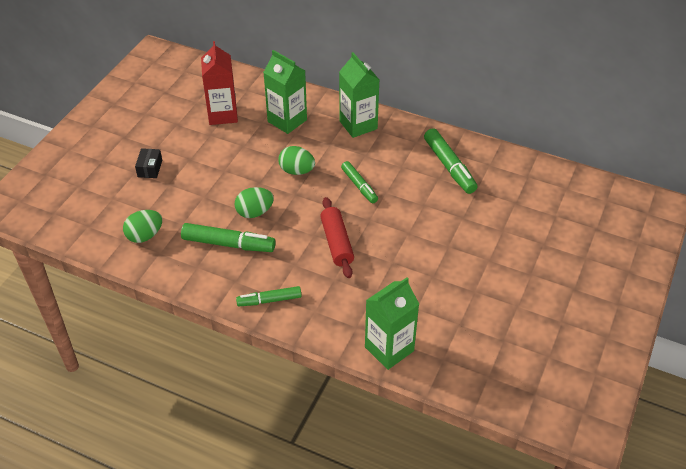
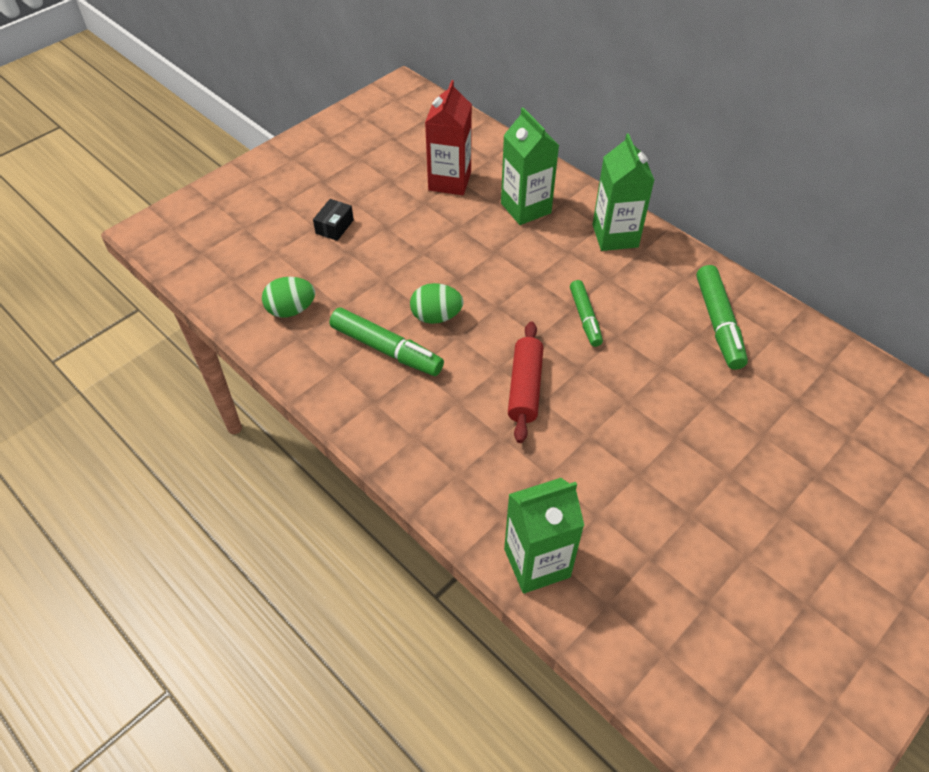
camera: 20 degrees right, 5 degrees up
green marker [236,286,302,306] -> none
green egg [278,146,315,175] -> none

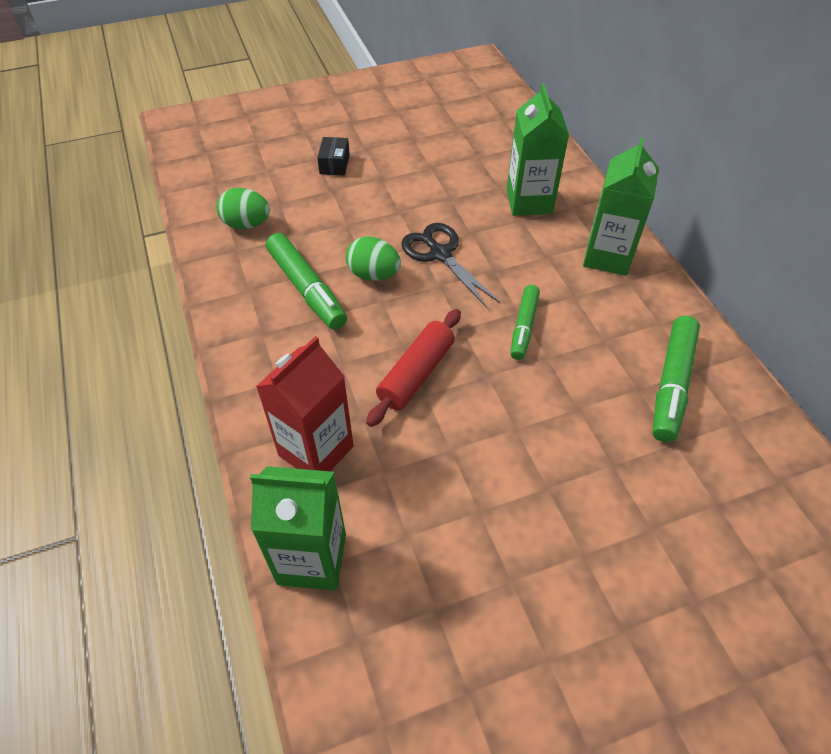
camera: 25 degrees right, 0 degrees up
black box [313,199,354,241] -> black box turned 45 degrees counterclockwise [317,137,350,175]
red carton [425,80,472,195] -> red carton moved to [256,336,354,471]
none -> black scissors [401,223,500,308]

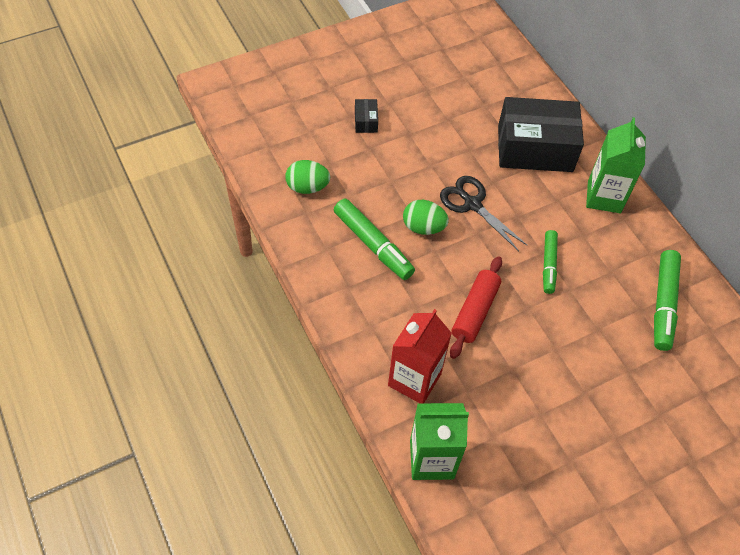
camera: 10 degrees left, 5 degrees up
green carton [506,83,569,216] -> black box [498,97,584,172]

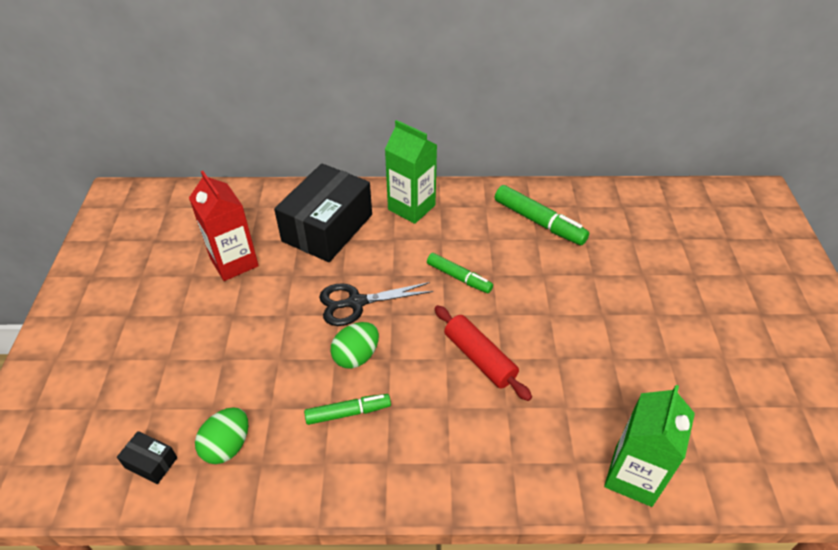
camera: 60 degrees left, 10 degrees down
green marker [334,198,415,280] -> green marker [304,394,391,425], size x0.65
black box [355,99,378,133] -> black box moved to [117,431,177,484]
red carton [388,309,452,403] -> red carton moved to [189,171,259,281]

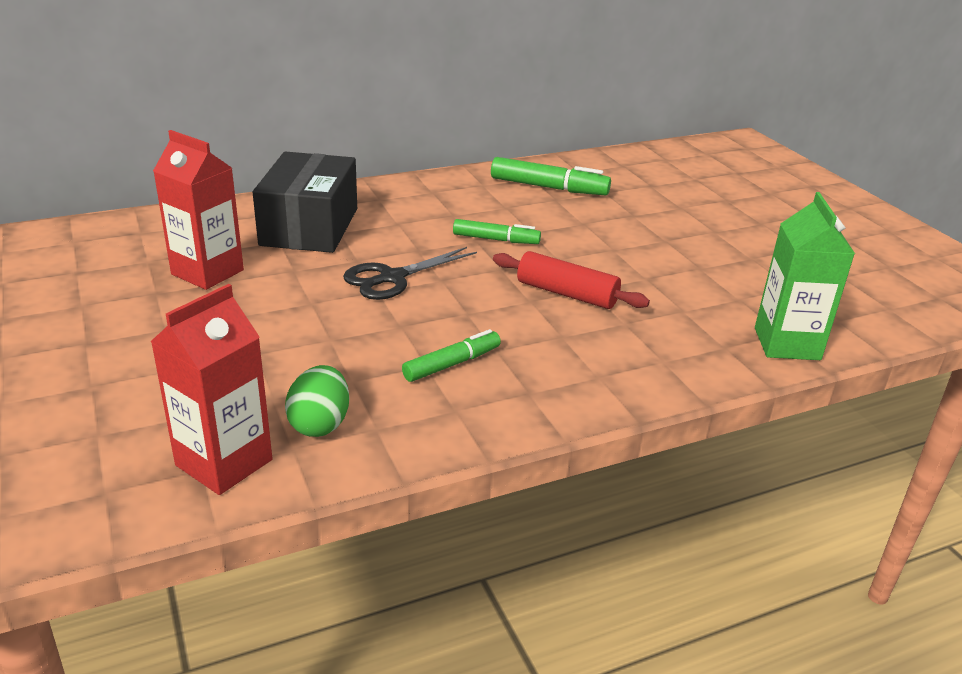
camera: 25 degrees left, 15 degrees down
black box [117,431,177,484] -> red carton [150,284,273,495]
green egg [331,322,379,369] -> none
green carton [385,120,437,224] -> none

